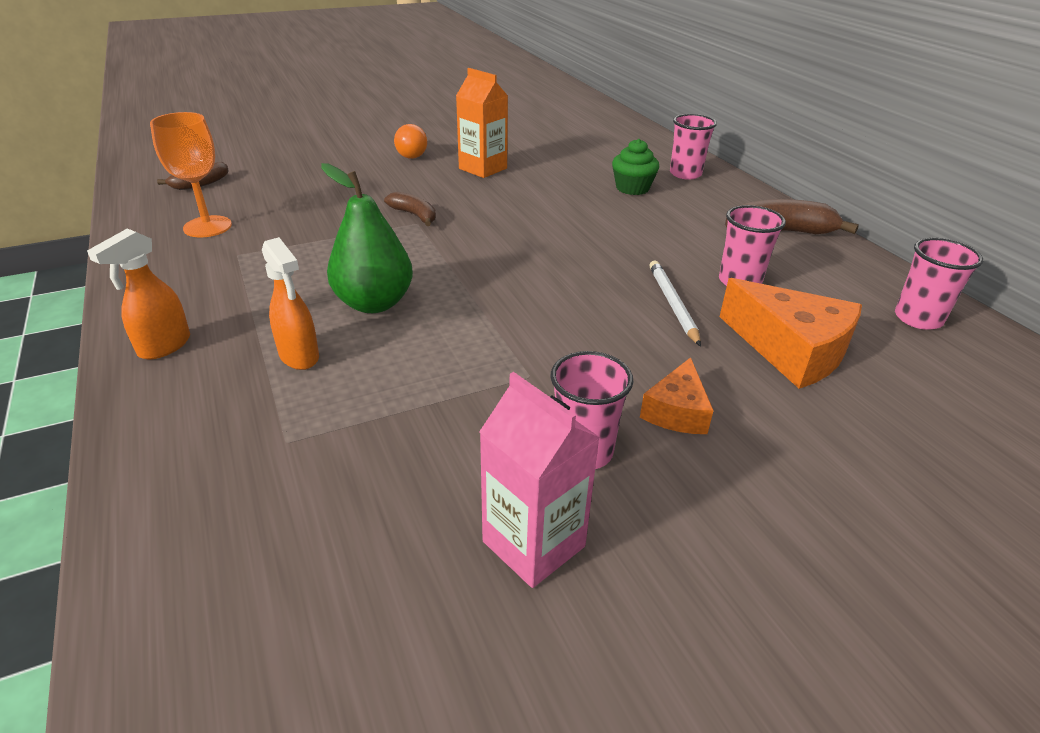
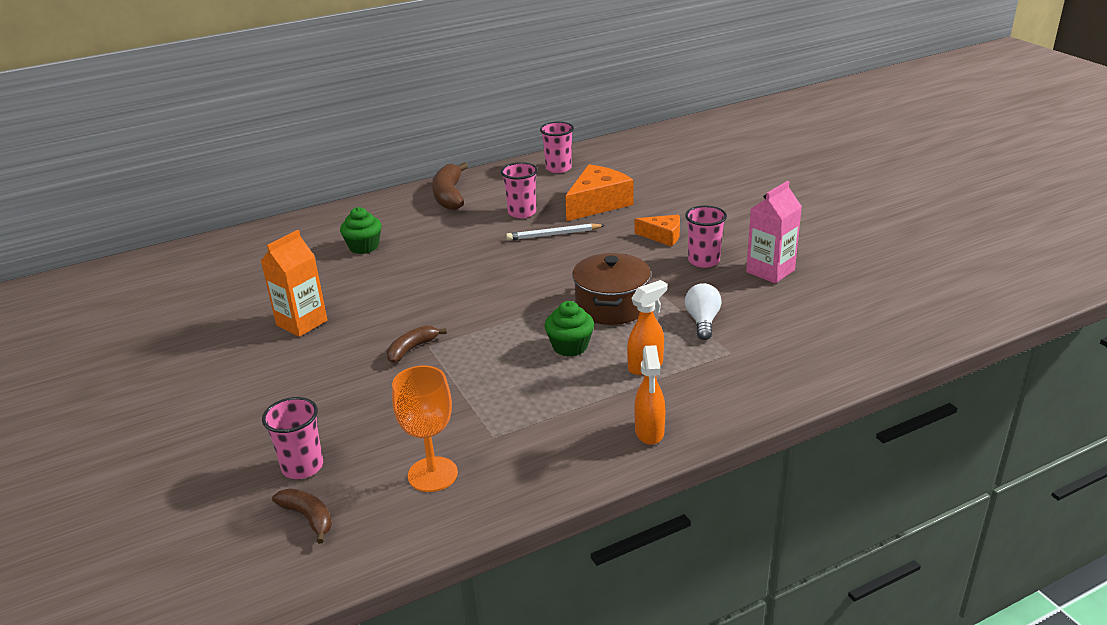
camera: 90 degrees left, 5 degrees down
orange spray bottle [87,229,190,360] -> orange spray bottle turned 60 degrees clockwise [634,345,665,445]
green pear [321,163,413,313] -> green cupcake [545,301,594,357]
orange light bulb [394,124,427,159] -> none
pink cup [670,114,717,180] -> pink cup moved to [262,397,323,479]
none -> brown pot [572,253,651,325]
none -> white light bulb [685,283,722,340]

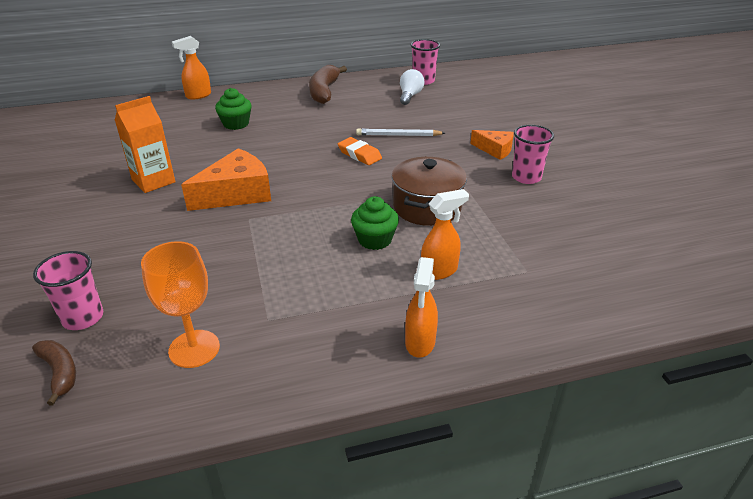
camera: 10 degrees right, 5 degrees up
brown banana [387,325,447,363] -> none
pink cup [501,162,538,218] -> none
orange cheese [565,164,634,221] -> orange cheese moved to [181,148,271,211]
white light bulb [685,283,722,340] -> white light bulb moved to [400,69,425,105]
pink carton [746,181,802,284] -> none
none -> orange spray bottle [172,36,211,99]
none -> orange eraser [338,137,382,165]

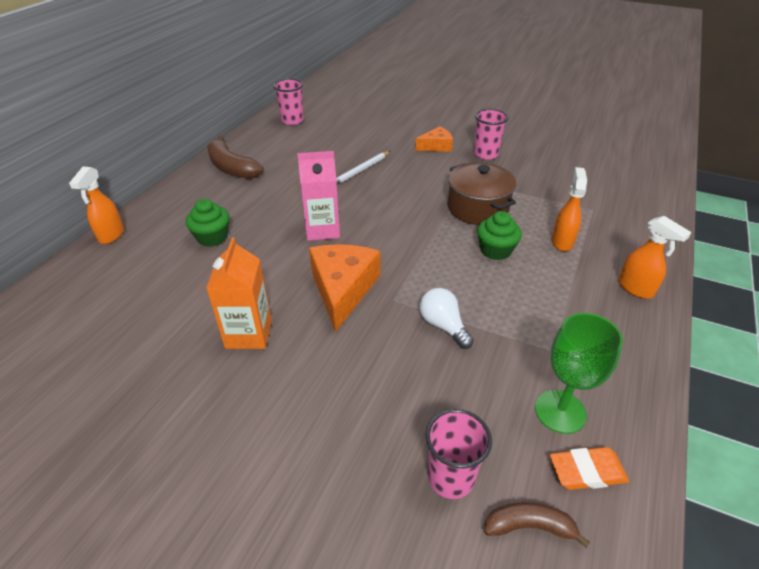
camera: 50 degrees left, 5 degrees up
orange goblet [141,241,220,368] -> green goblet [535,313,623,434]
orange eraser [338,137,382,165] -> orange eraser moved to [550,447,629,490]
white light bulb [400,69,425,105] -> white light bulb moved to [420,288,474,349]
none -> pink carton [298,151,340,241]

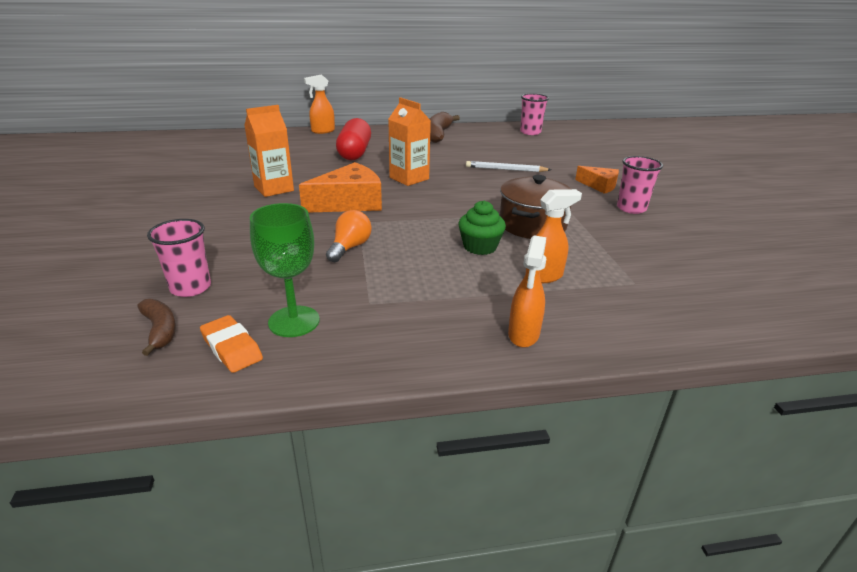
camera: 55 degrees right, 10 degrees down
green cupcake [186,199,229,247] -> red capsule [336,118,371,160]
pink carton [298,151,340,241] -> orange carton [389,97,431,186]
white light bulb [420,288,474,349] -> orange light bulb [326,210,372,262]

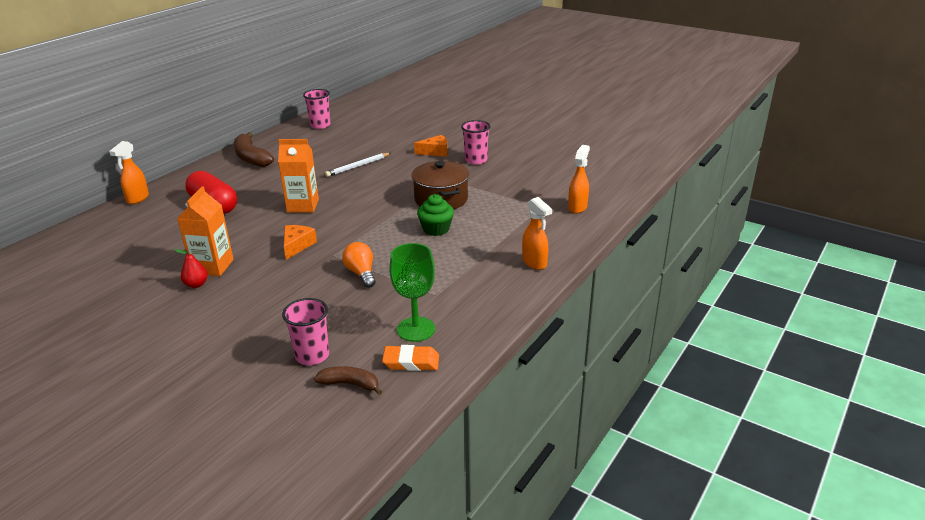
camera: 45 degrees left, 0 degrees up
orange cheese [299,162,382,212] -> orange cheese [284,225,317,260], size x0.57
orange spray bottle [526,189,582,283] -> orange spray bottle moved to [568,145,590,214]
none -> red pear [175,249,208,288]

